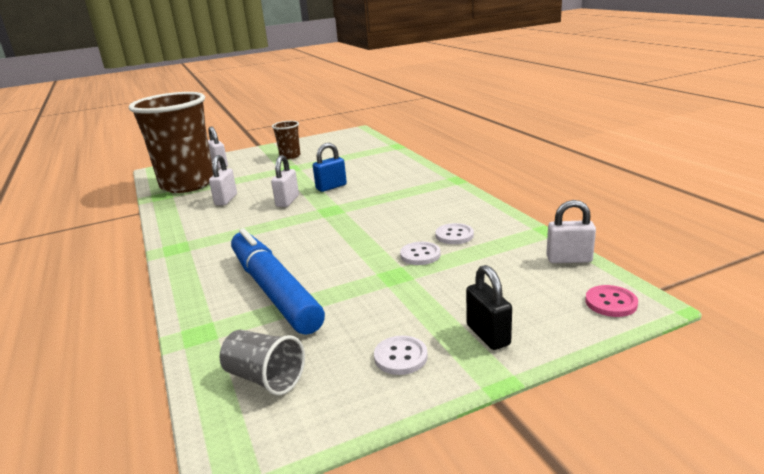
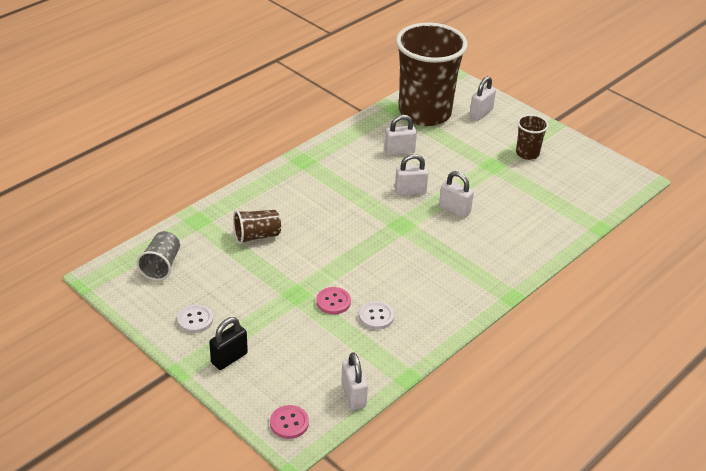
camera: 65 degrees right, 15 degrees up
blue marker [231,228,325,335] -> brown cup [233,210,281,244]
blue padlock [313,143,347,192] -> white padlock [439,171,474,218]
white button [400,242,441,265] -> pink button [316,287,351,314]

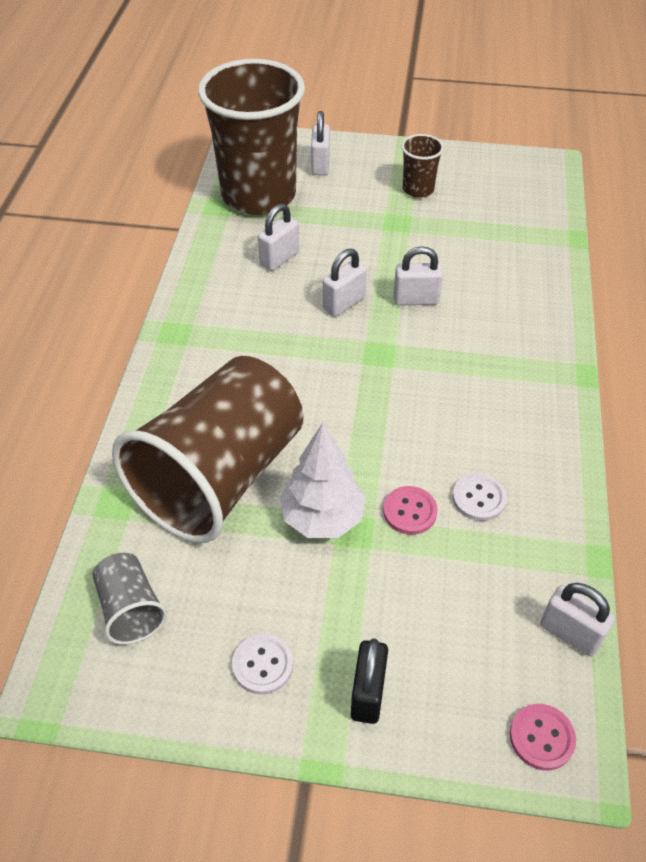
camera: 35 degrees left, 10 degrees up
brown cup [233,210,281,244] -> brown cup [112,356,304,543], size x2.34
none -> white tree [280,423,366,538]

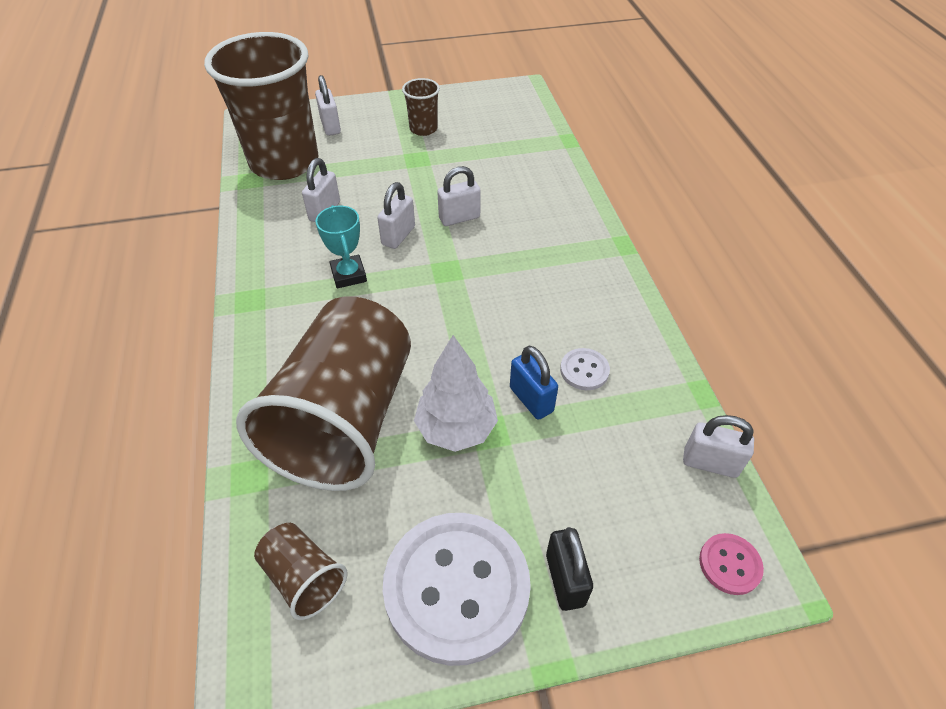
camera: 20 degrees left, 0 degrees up
grey cup [93,553,167,645] -> brown cup [254,523,348,620]
white button [232,634,293,694] -> white button [383,513,531,666], size x2.36
pink button [383,486,438,535] -> blue padlock [510,346,558,420]
none -> turquoise trophy [316,205,367,288]

